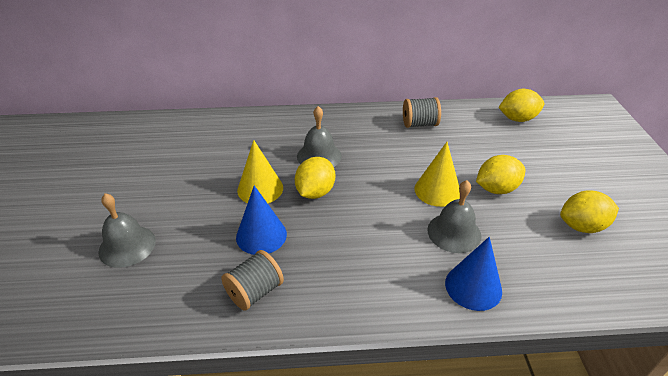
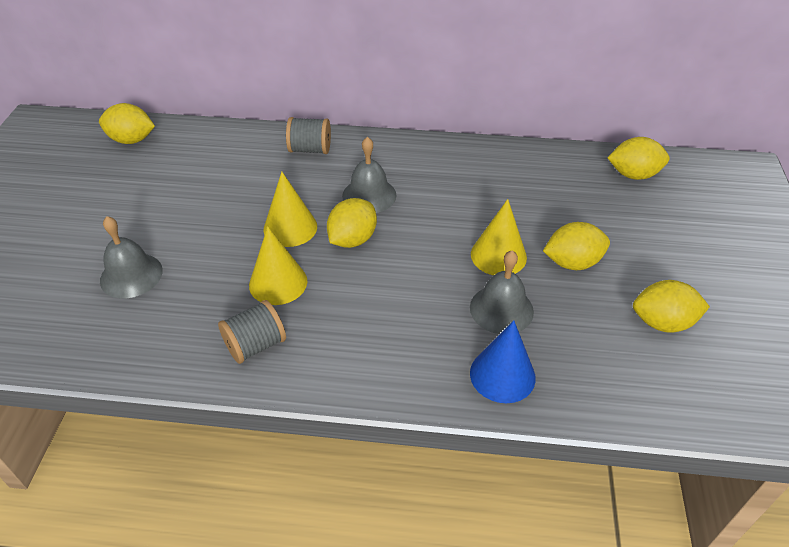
camera: 10 degrees right, 5 degrees up
blue cone [236,186,287,255] -> yellow cone [249,226,307,305]
grey spool [403,97,441,128] -> grey spool moved to [286,117,331,154]
none -> yellow lemon [99,103,155,144]

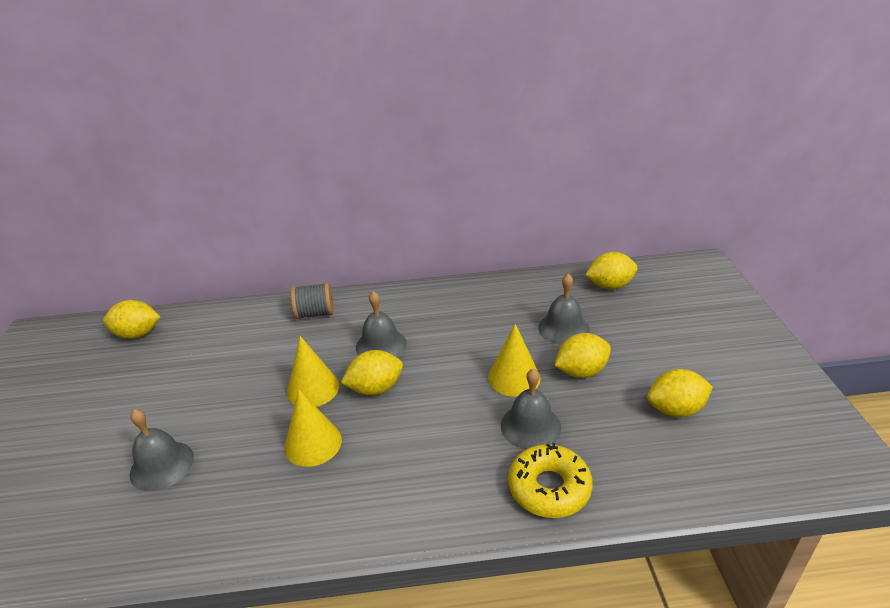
camera: 10 degrees left, 10 degrees down
grey spool [218,300,286,364] -> none
yellow lemon [327,198,377,248] -> yellow lemon turned 45 degrees clockwise [341,350,403,395]
blue cone [470,320,536,403] -> yellow donut [508,443,593,518]
none -> grey bell [538,274,590,345]

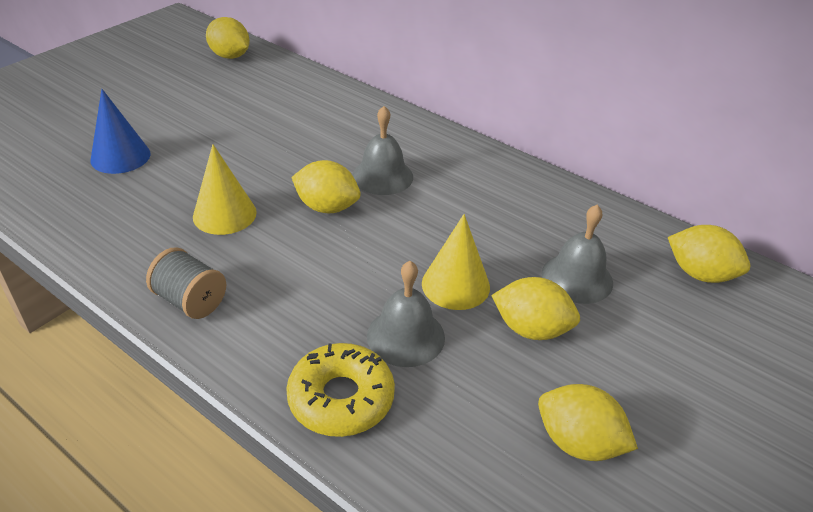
camera: 40 degrees right, 5 degrees up
grey bell [129,409,194,491] -> blue cone [91,89,151,174]
yellow cone [287,336,339,407] -> none
grey spool [291,282,334,319] -> grey spool moved to [146,247,226,319]

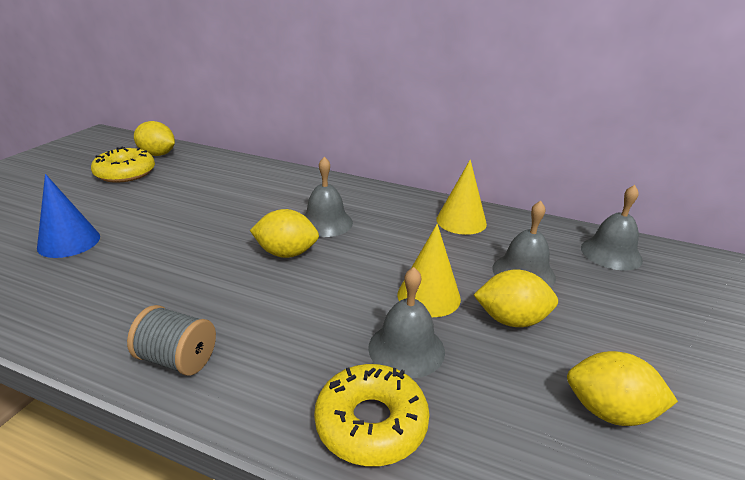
camera: 15 degrees left, 10 degrees down
yellow cone [193,144,257,235] -> yellow cone moved to [436,160,487,235]
yellow lemon [668,225,750,283] -> grey bell [581,185,643,271]
none -> yellow donut [91,147,155,183]

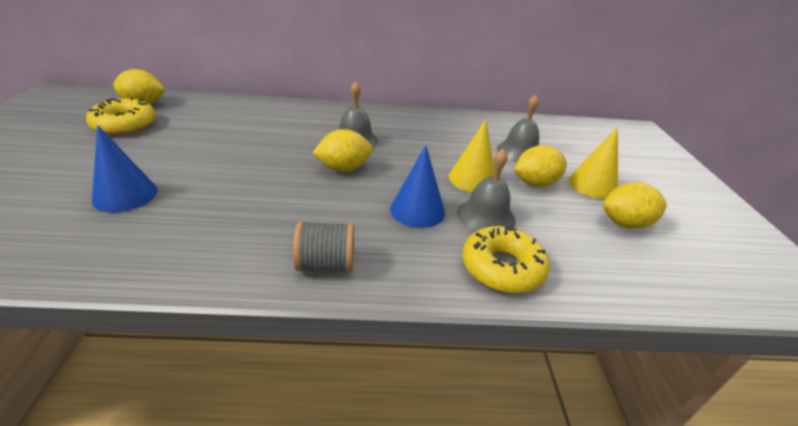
camera: 25 degrees left, 5 degrees up
yellow cone [436,160,487,235] -> yellow cone moved to [568,127,618,199]
grey bell [581,185,643,271] -> none
none -> blue cone [390,145,445,228]

